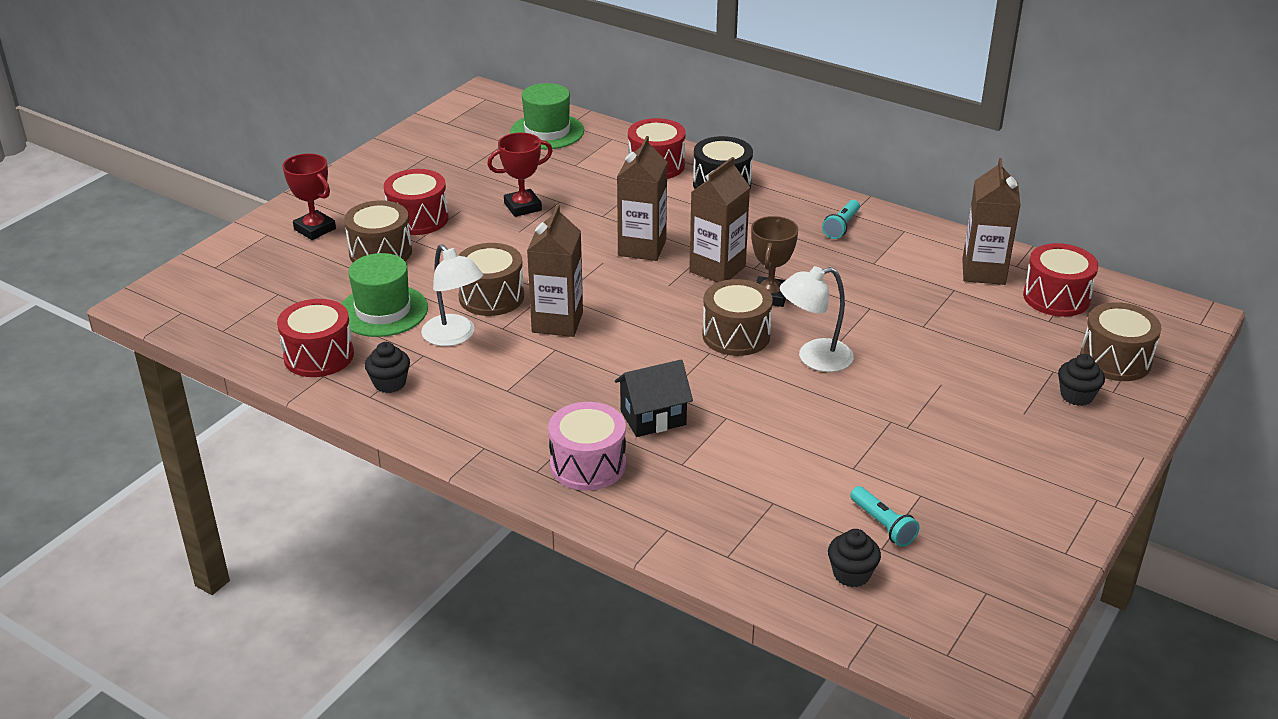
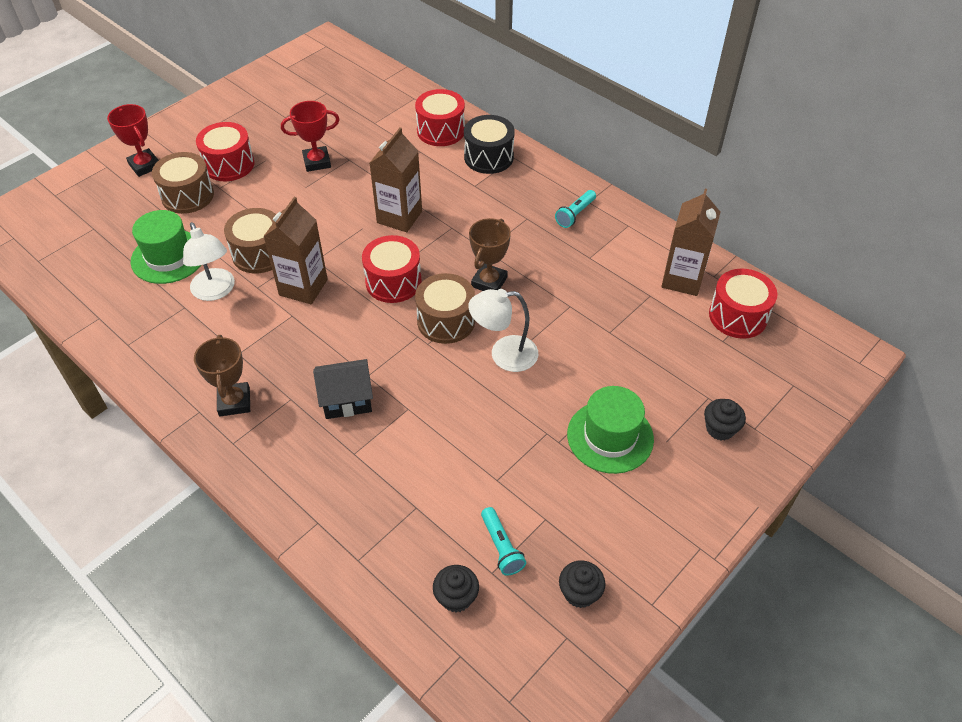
camera: 10 degrees right, 15 degrees up
red drum [277,299,354,377] -> red drum moved to [362,235,422,303]
black cupcake [365,342,410,393] -> black cupcake moved to [559,560,606,608]
green hat [510,83,584,149] -> green hat moved to [567,386,654,474]
pink drum [548,402,626,490] -> none
brown carton [689,157,750,283] -> none
brown drum [1080,302,1162,381] -> none
none -> brown trophy [194,335,250,416]

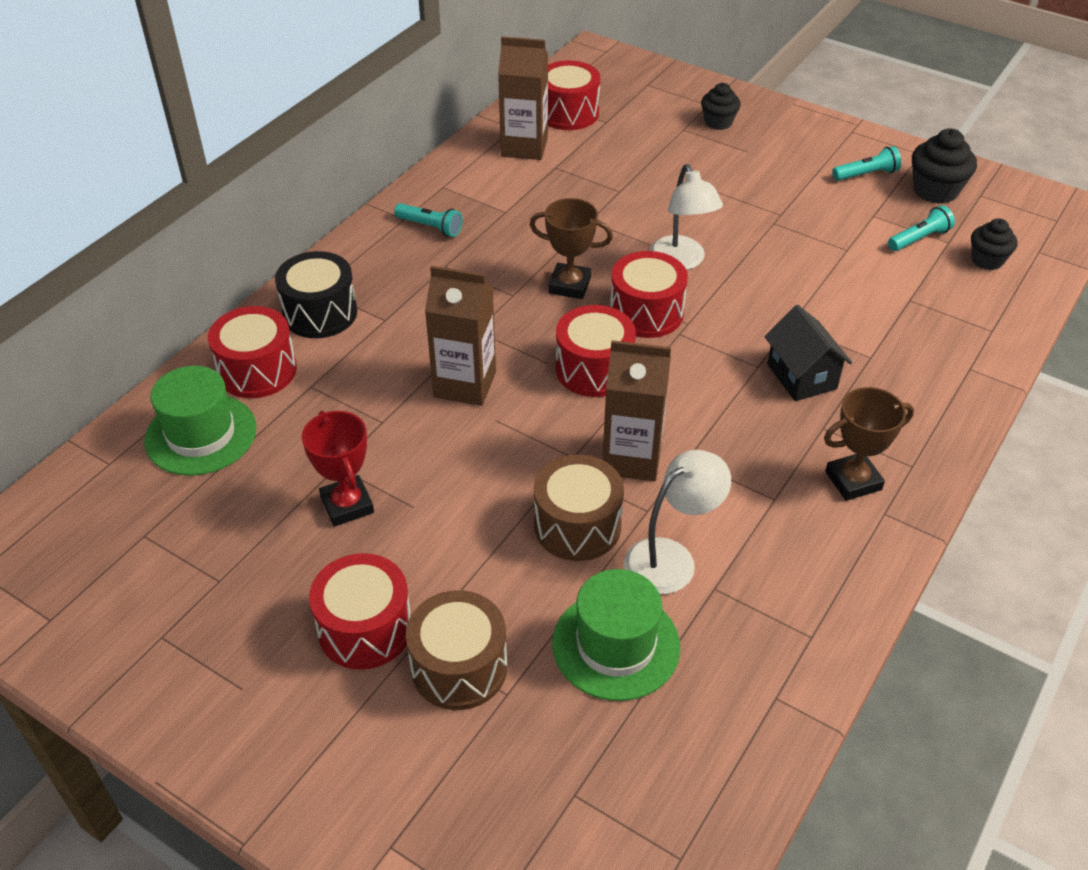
camera: 100 degrees left, 5 degrees down
red trophy [107,104,159,177] -> none
brown drum [415,273,475,344] -> red drum [610,251,688,338]
black cupcake [559,560,606,608] -> black cupcake [912,129,977,204], size x1.50
green hat [567,386,654,474] -> green hat moved to [144,366,257,476]
none -> turquoise flashlight [832,146,901,181]

